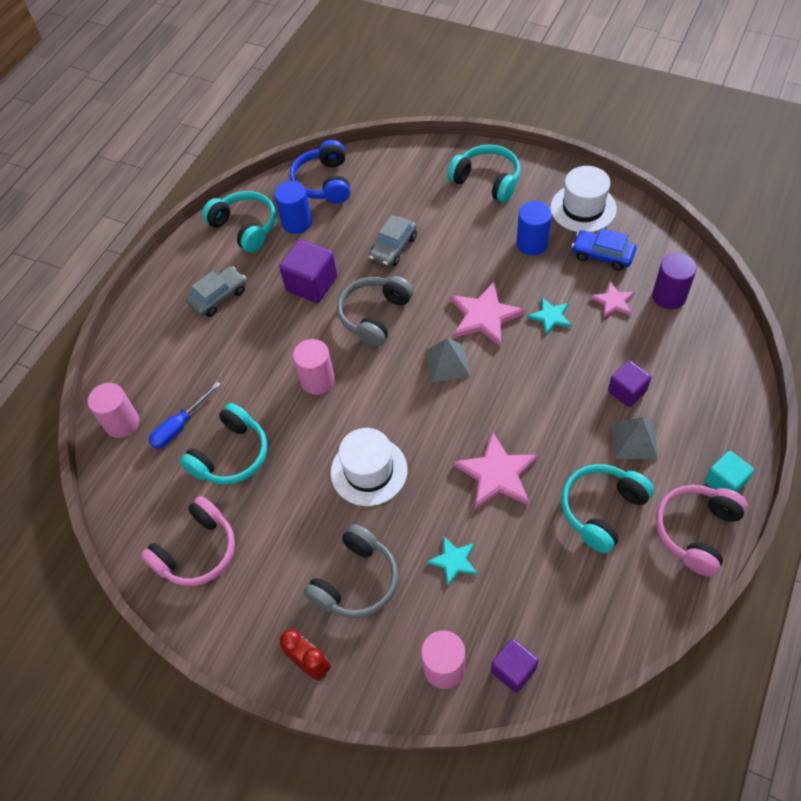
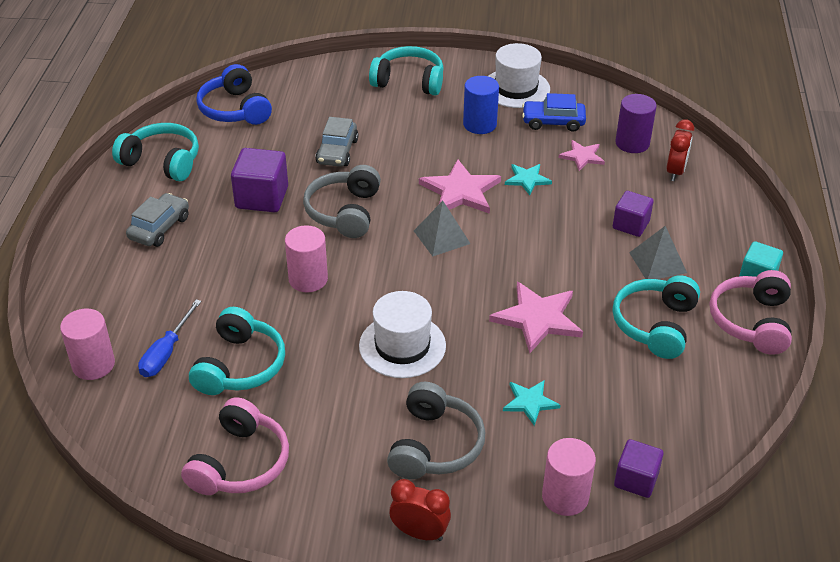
camera: 25 degrees left, 15 degrees down
blue cylinder [274,181,312,234] -> none
none -> red clock [666,120,694,181]

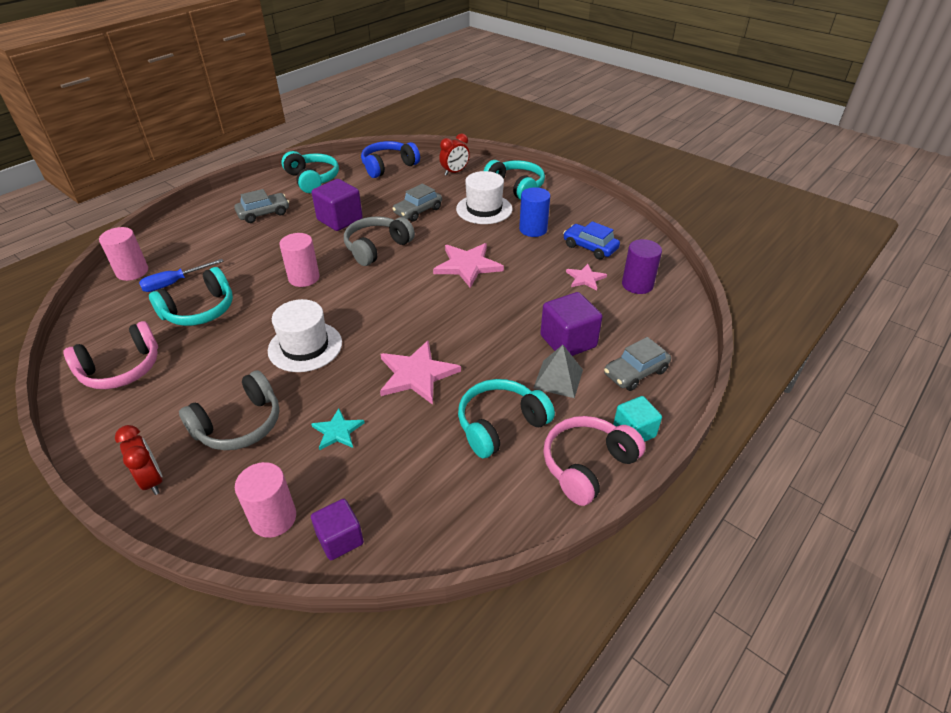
camera: 35 degrees right, 0 degrees up
blue headphones [196,64,272,125] -> blue headphones turned 45 degrees clockwise [361,141,420,178]
grey pyramid [414,201,471,256] -> none
white hat [488,43,550,108] -> white hat moved to [456,171,512,224]
turquoise star [505,164,552,195] -> none
purple cube [613,191,653,237] -> purple cube [540,292,602,356], size x1.54
red clock [666,120,694,181] -> red clock moved to [439,133,470,176]
none -> grey car [604,337,671,391]

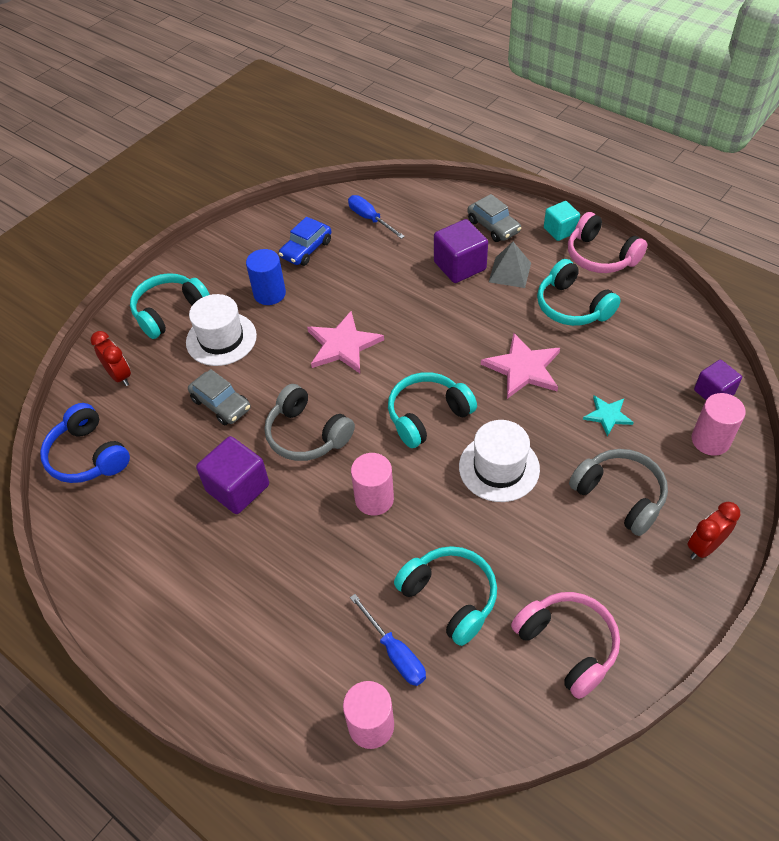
camera: 90 degrees left, 10 degrees up
grey car [234,189,289,223] -> none
turquoise headphones [281,151,339,193] -> turquoise headphones moved to [388,372,477,448]
pink star [566,264,607,291] -> none
purple cylinder [622,239,662,294] -> blue screwdriver [348,195,405,239]

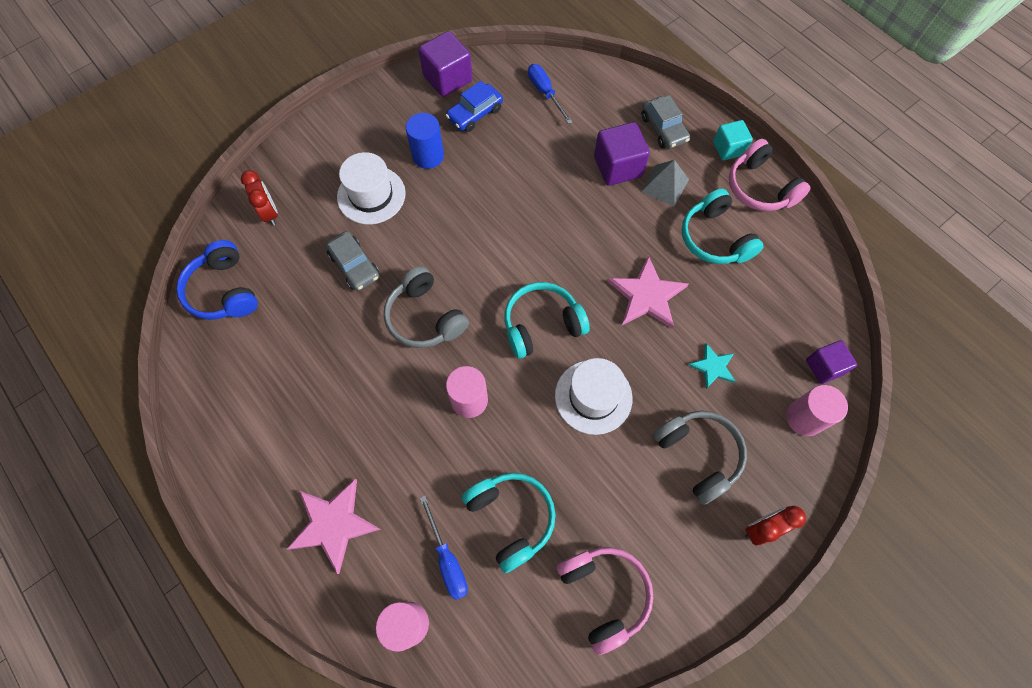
camera: 10 degrees right, 15 degrees up
turquoise headphones [130,273,210,339] -> none
purple cube [196,436,269,514] -> purple cube moved to [418,31,472,97]
pink star [307,311,384,373] -> pink star moved to [287,479,381,574]

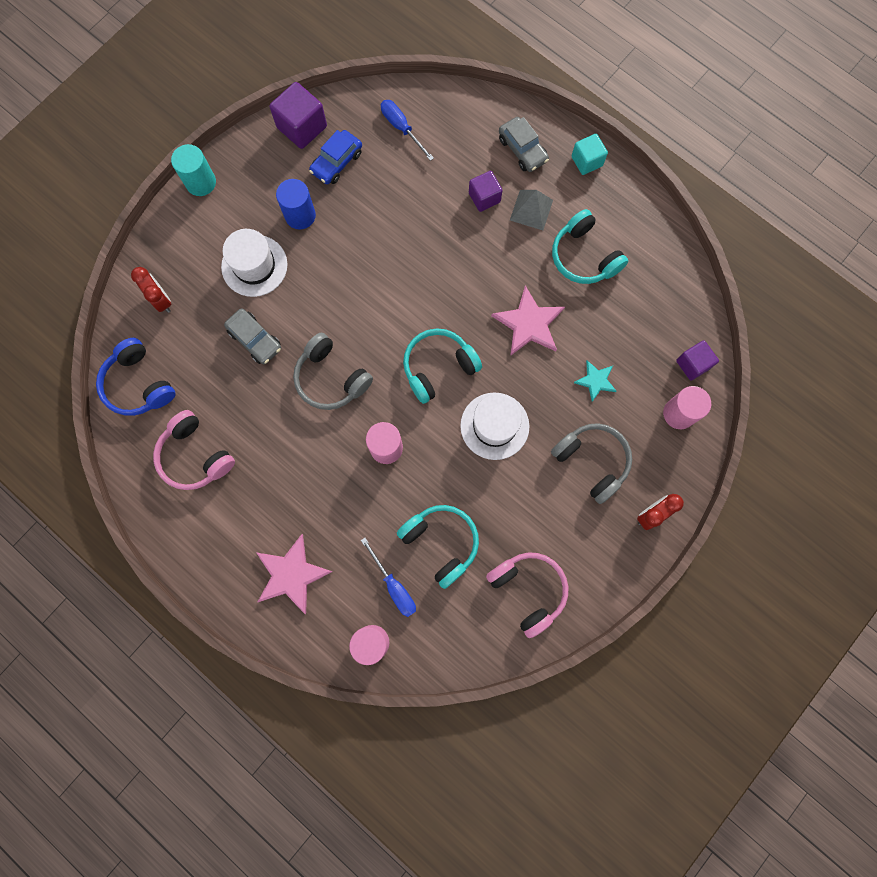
camera: 10 degrees left, 10 degrees up
purple cube [594,122,650,186] -> purple cube [469,171,503,212], size x0.65
pink headphones [729,139,811,211] -> pink headphones moved to [153,410,235,490]
none -> turquoise cylinder [171,144,216,196]

